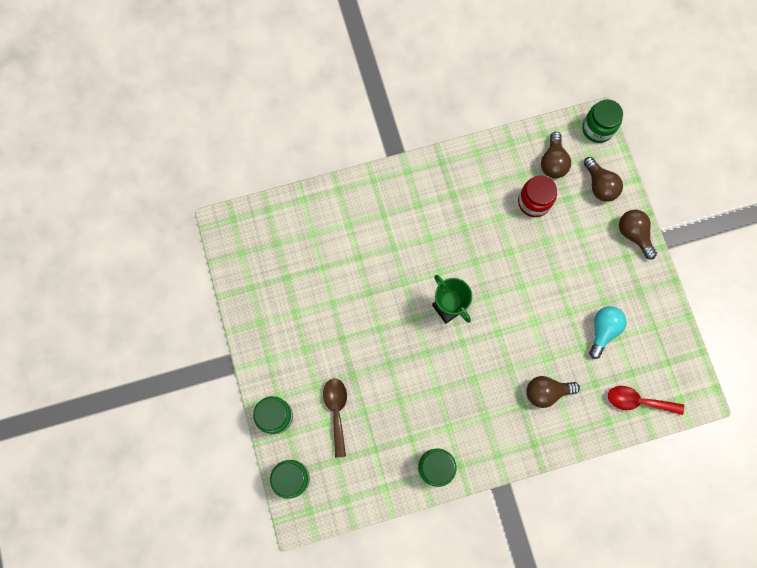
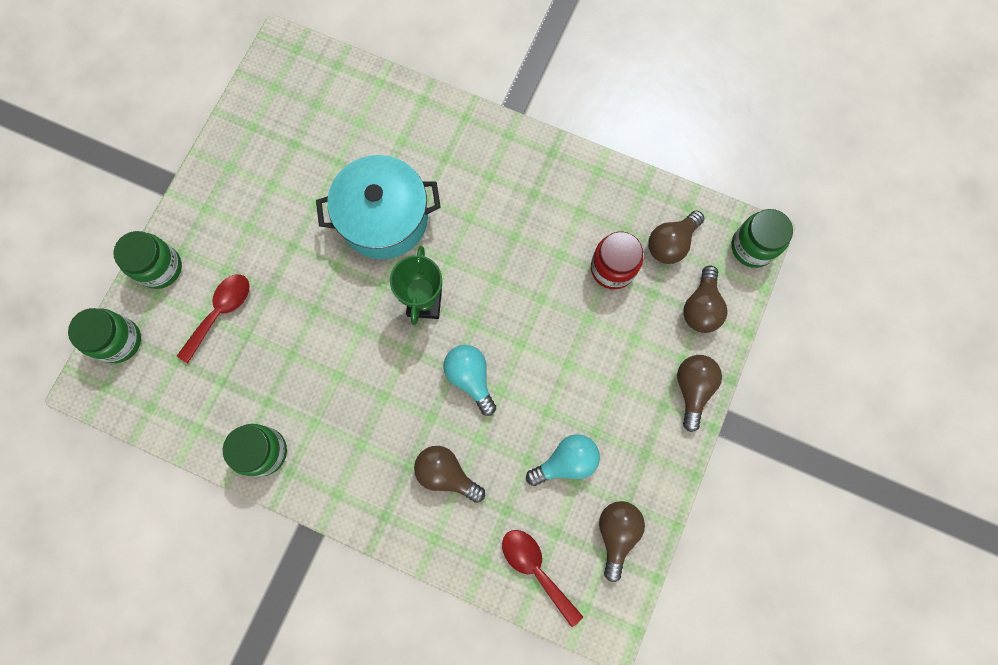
camera: 40 degrees right, 0 degrees up
brown spoon [323,378,347,457] -> red spoon [177,275,249,364]
none -> turquoise pot [316,155,441,259]
none -> turquoise light bulb [443,345,496,416]
none -> brown light bulb [599,501,645,582]

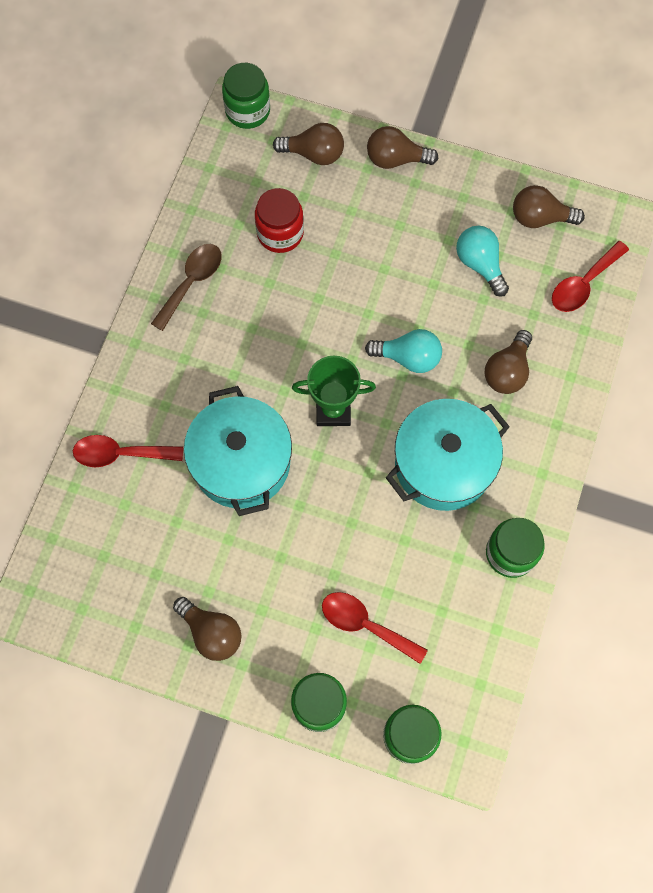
camera: 95 degrees left, 5 degrees down
turquoise light bulb [443,345,496,416] -> turquoise light bulb turned 135 degrees counterclockwise [365,329,442,373]
brown light bulb [648,211,704,264] -> brown light bulb moved to [173,597,242,661]
none -> red spoon [73,435,183,467]
none -> brown spoon [151,244,222,331]
none -> turquoise pot [386,399,510,511]

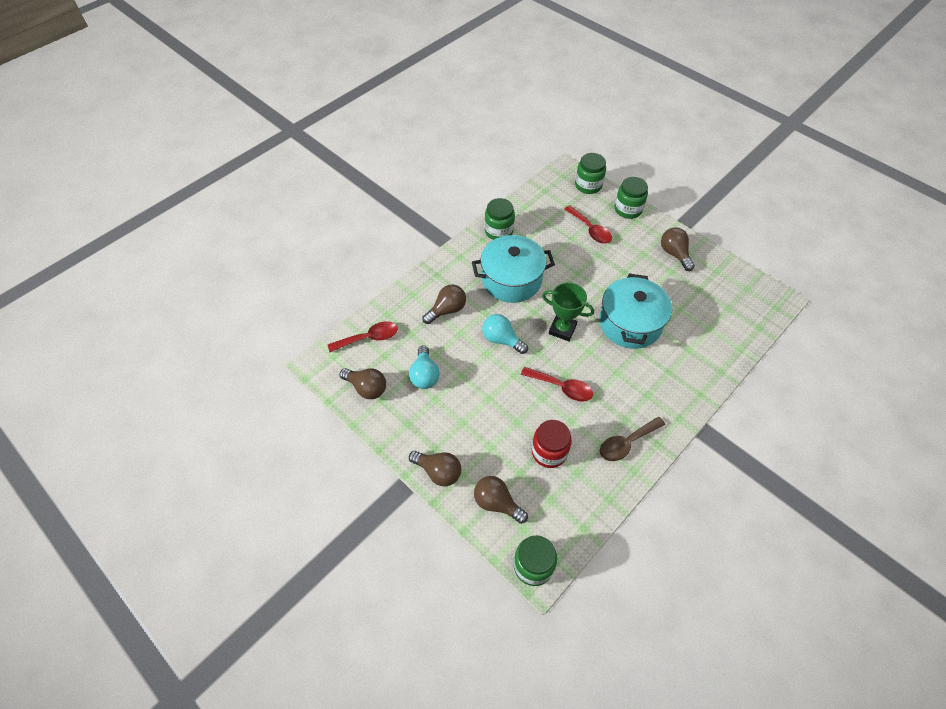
camera: 155 degrees left, 15 degrees down
red spoon [73,435,183,467] -> red spoon moved to [521,367,593,402]

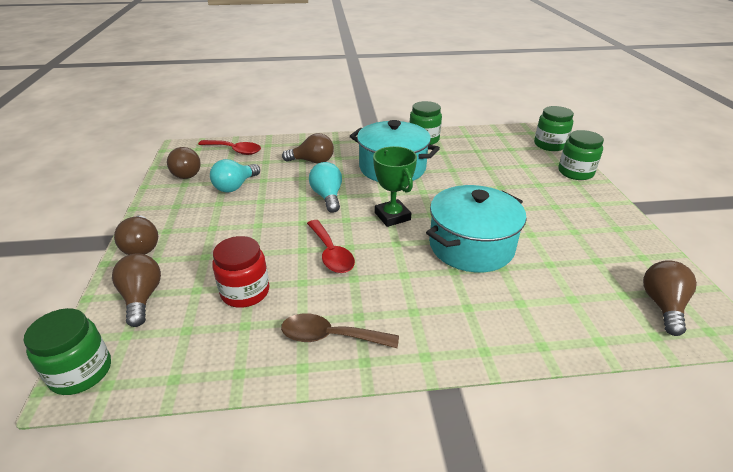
camera: 40 degrees right, 20 degrees down
red spoon [564,206,612,244] -> none
brown light bulb [661,227,695,271] -> brown light bulb moved to [643,260,697,336]

